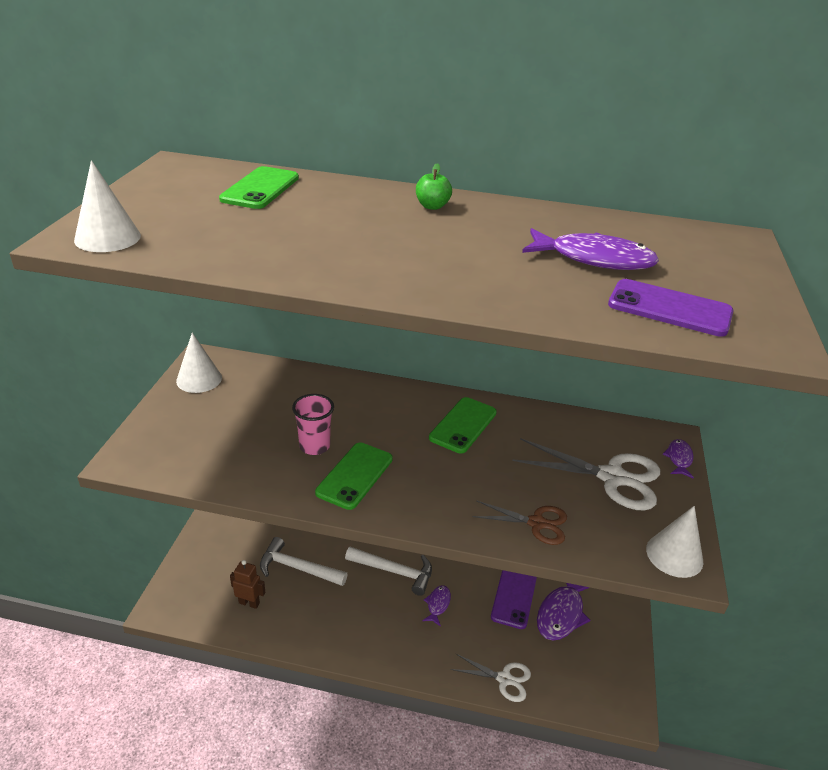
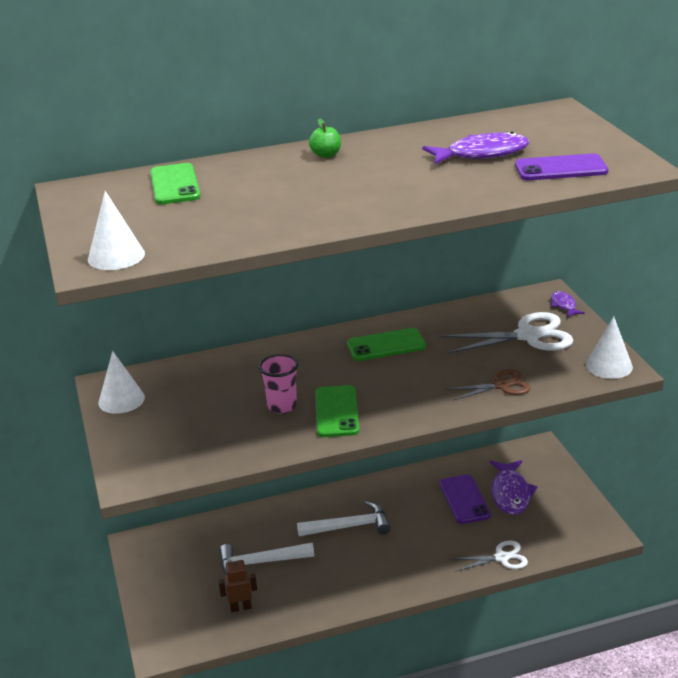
camera: 25 degrees left, 5 degrees down
purple fish [422,585,451,627] -> none
green phone [429,397,497,454] -> green phone turned 75 degrees clockwise [347,328,426,361]

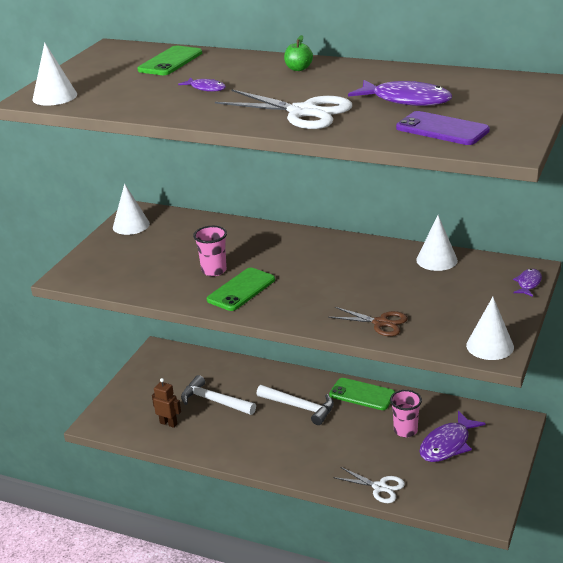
camera: 40 degrees right, 0 degrees up
green phone [347,328,426,361] -> green phone moved to [329,378,395,410]
white scissors [440,312,573,354] -> white scissors moved to [215,89,352,129]
purple phone [440,475,491,524] -> pink cup [390,390,422,437]
none -> purple fish [178,77,226,92]
none -> white cone [416,215,458,271]

